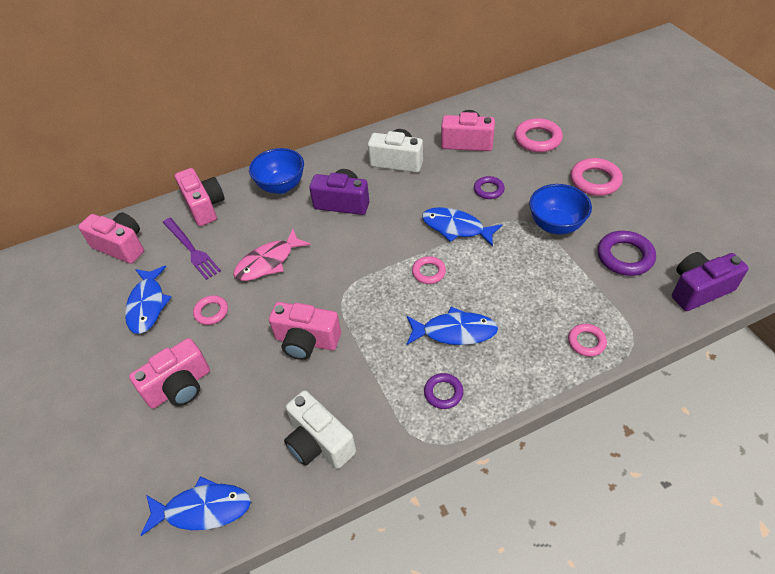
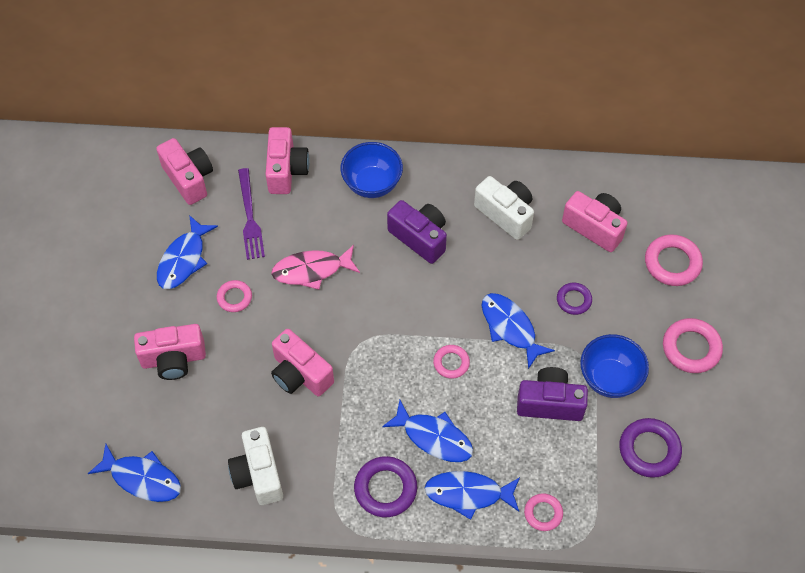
camera: 25 degrees right, 10 degrees up
purple ring [424,373,463,409] -> purple ring [354,456,417,517], size x1.64
purple camera [672,252,748,311] -> purple camera moved to [517,367,588,421]
none -> blue fish [424,471,520,520]

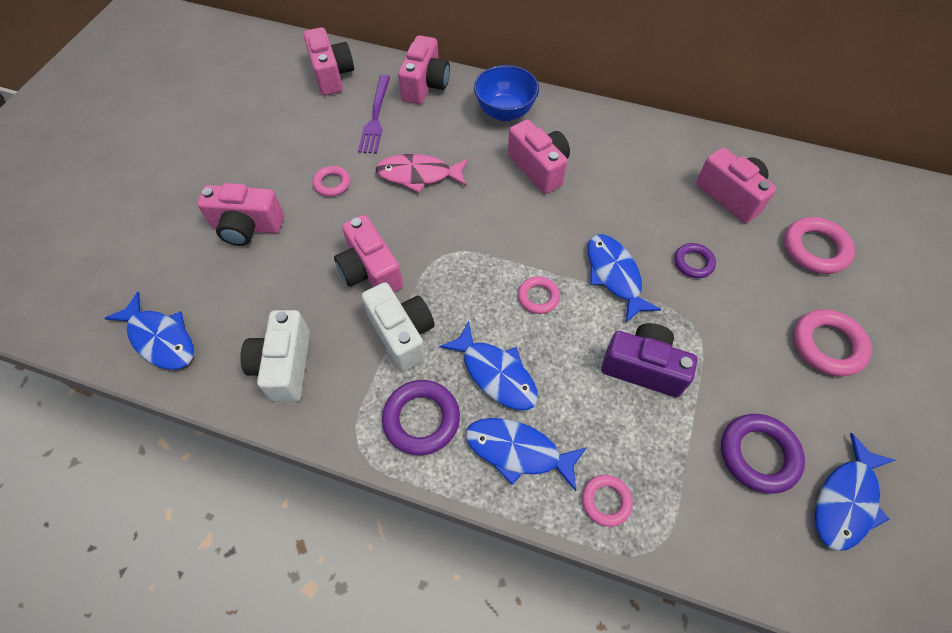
camera: 15 degrees right, 0 degrees up
blue fish [157,215,218,289] -> blue fish moved to [815,433,895,551]
purple camera [387,200,447,264] -> pink camera [508,120,570,194]
white camera [474,176,534,240] -> white camera moved to [361,282,435,372]
blue bowl [580,334,649,398] -> none

